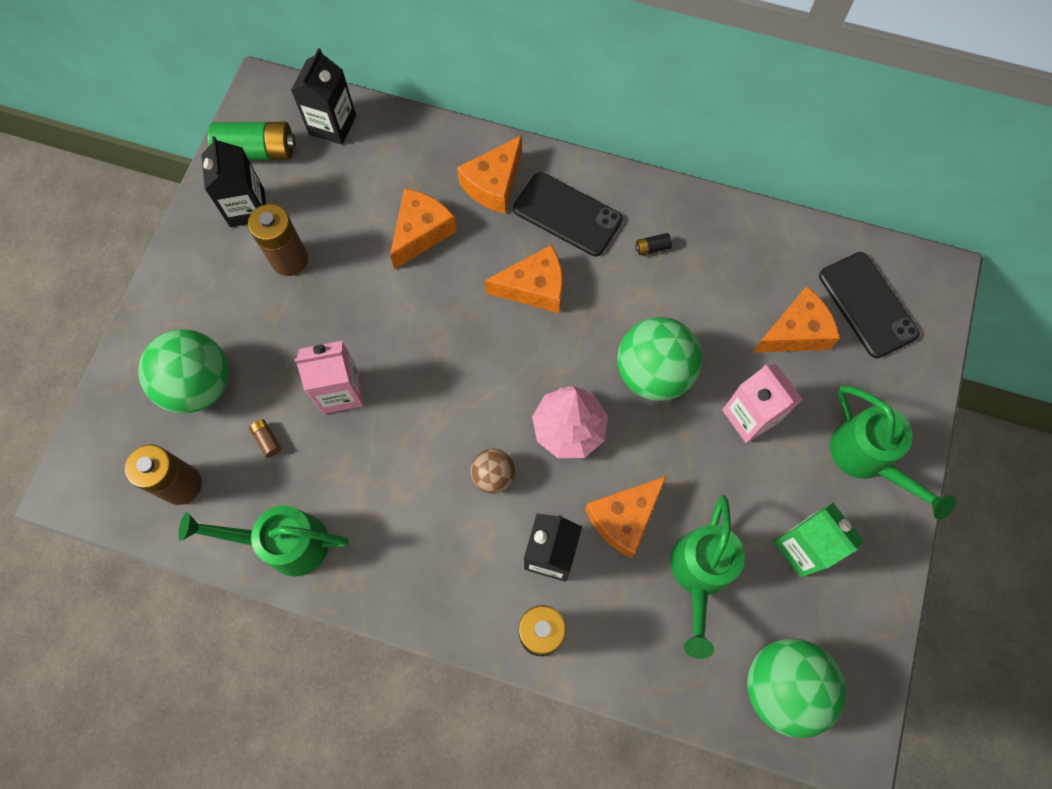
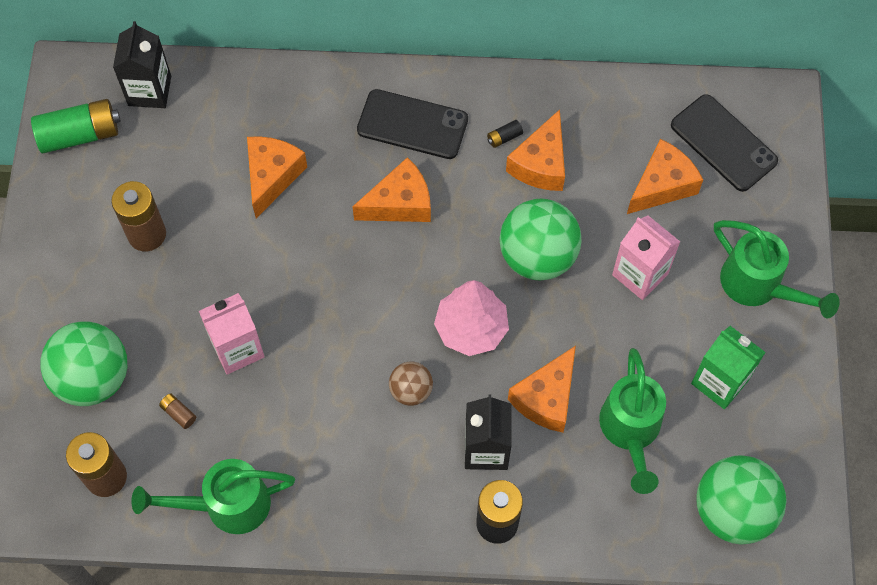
camera: 15 degrees left, 5 degrees down
black carton [201,136,266,227] -> none
orange cheese [457,135,522,214] -> orange cheese moved to [506,109,565,191]

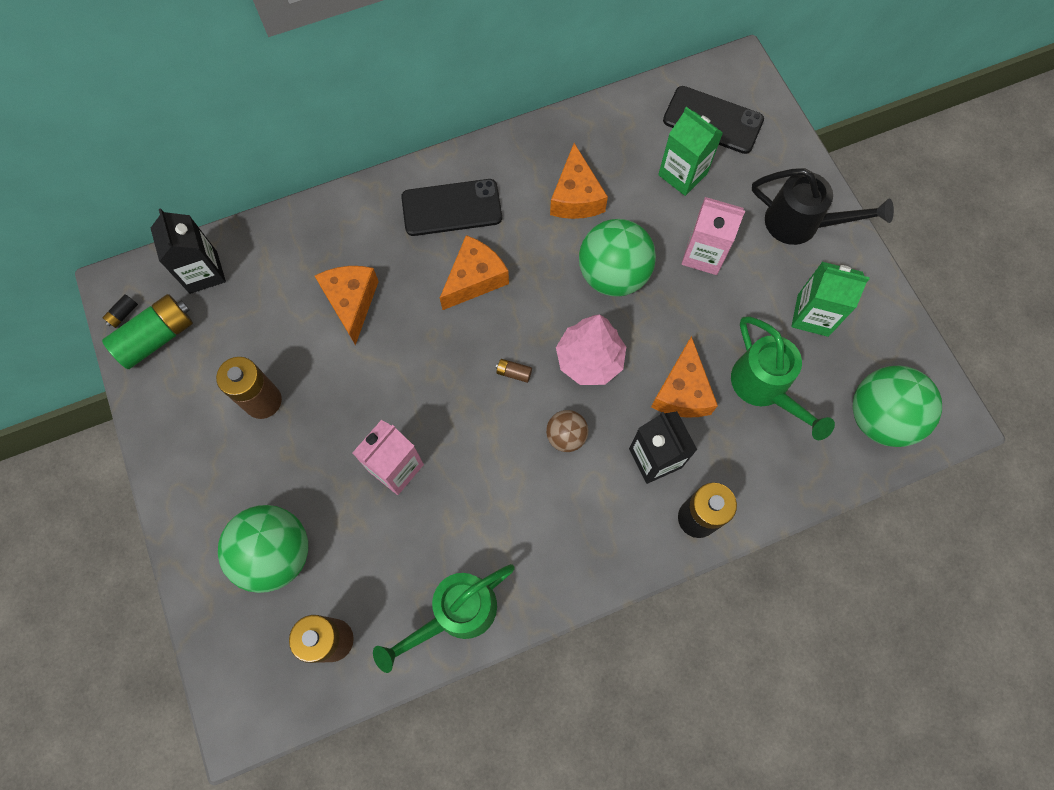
camera: 25 degrees left, 5 degrees up
brown battery [159,393,196,429] -> brown battery moved to [496,359,532,383]
black battery [487,120,523,148] -> black battery moved to [102,294,138,328]
orange cheese [627,139,703,214] -> green carton [658,107,723,196]
green watering can [714,220,840,318] -> black watering can [752,168,894,245]

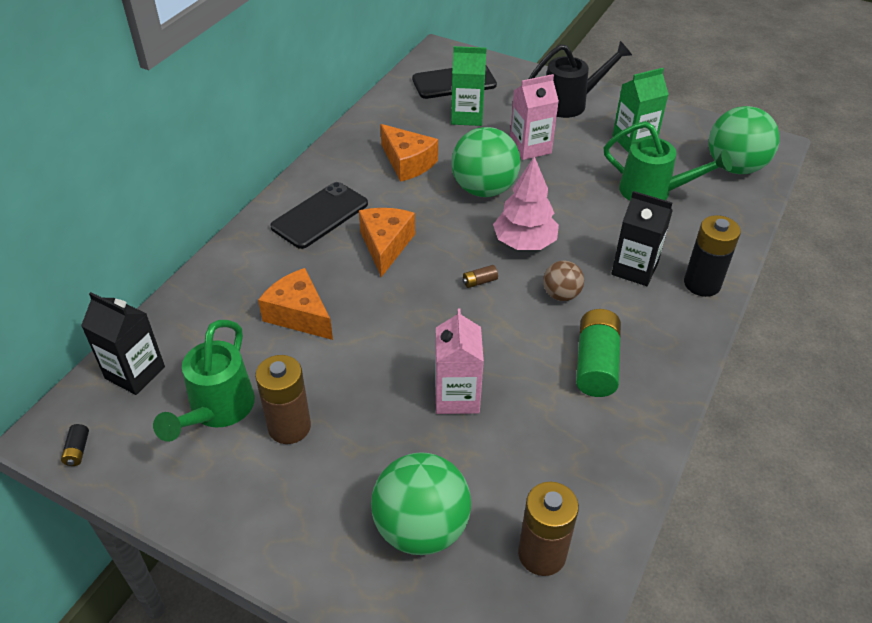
camera: 40 degrees left, 25 degrees down
green battery [102,294,193,369] -> green battery moved to [576,309,621,397]
green watering can [373,564,515,673] -> green watering can moved to [153,320,255,442]
orange cheese [651,336,718,418] -> none

